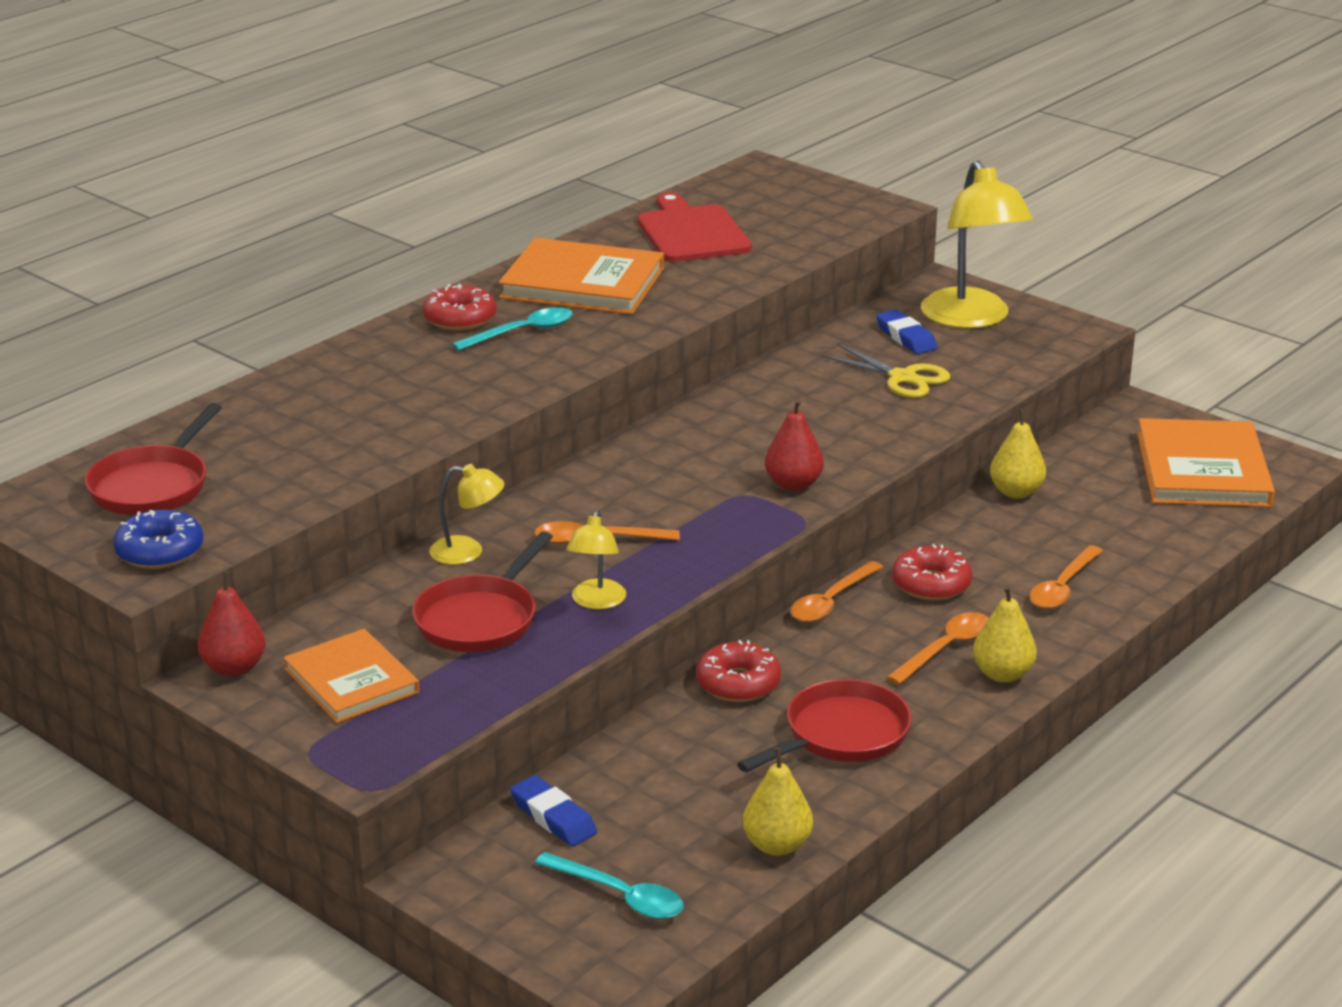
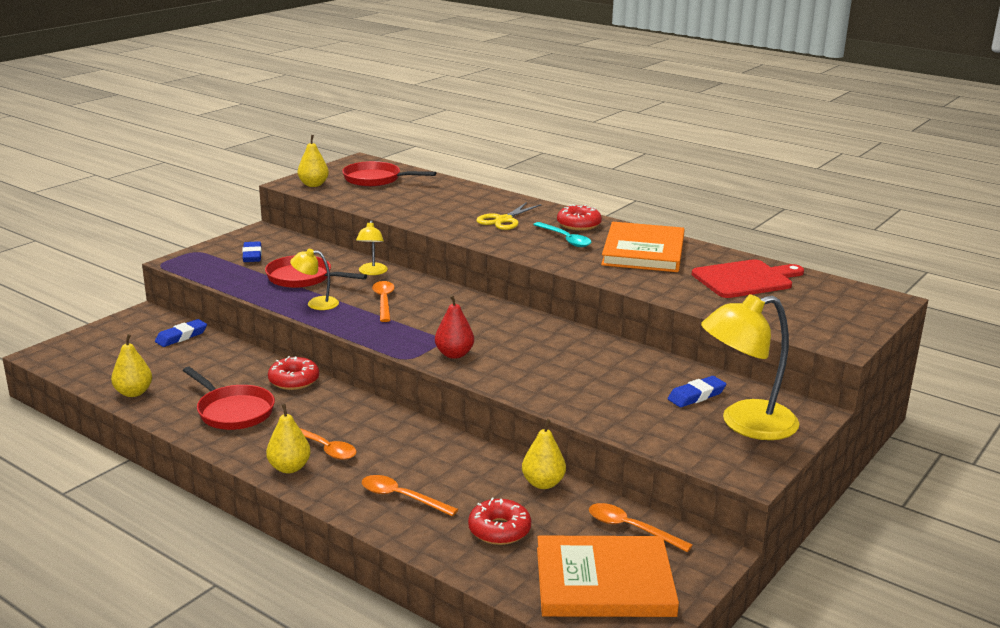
camera: 85 degrees right, 5 degrees down
blue donut [113,509,203,569] -> yellow pear [298,135,329,187]
red pear [197,571,266,677] -> none
orange book [283,629,420,723] -> blue eraser [242,241,262,262]
turquoise spoon [535,852,684,919] -> none
orange spoon [791,561,883,622] -> orange spoon moved to [589,503,693,552]
yellow scissors [821,344,950,398] -> yellow scissors moved to [476,202,541,230]
red donut [892,544,972,600] -> red donut moved to [468,498,531,545]

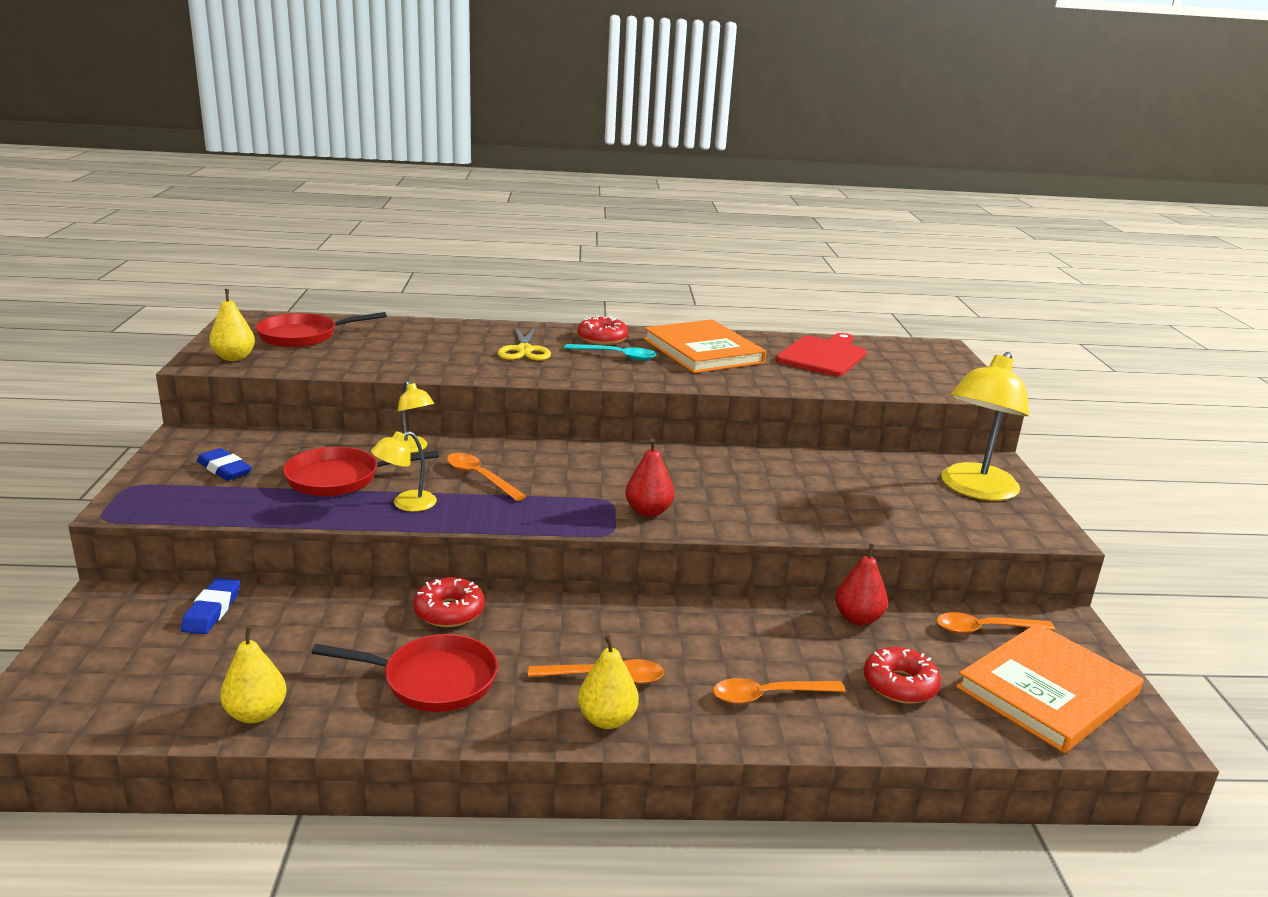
camera: 40 degrees left, 0 degrees up
yellow pear [522,419,566,489] -> red pear [835,544,888,626]
blue eraser [667,376,726,407] -> none

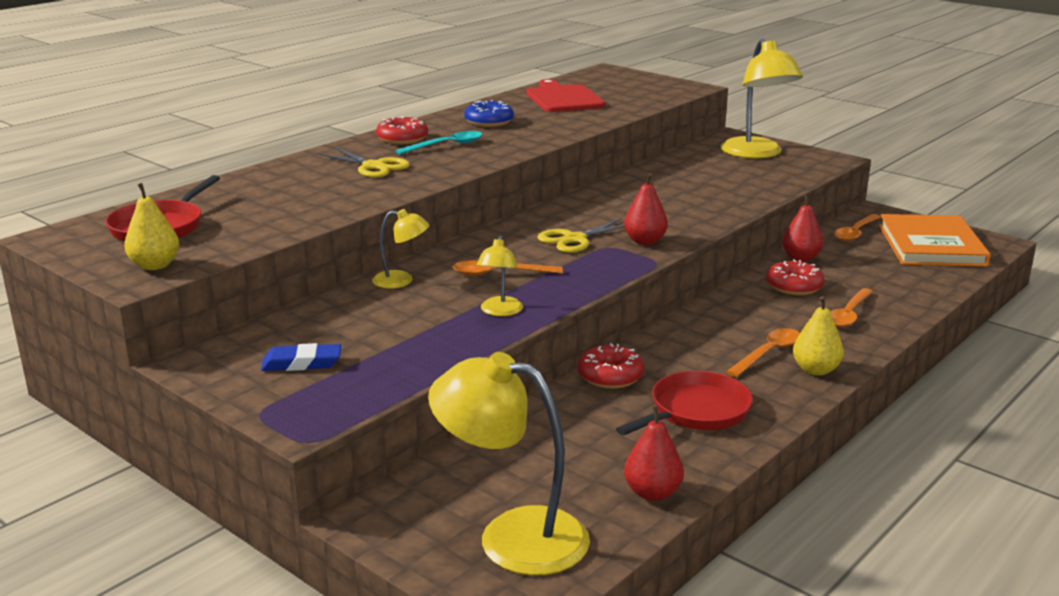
camera: 45 degrees left, 0 degrees up
blue eraser [181,578,240,634] -> none
yellow pear [220,626,287,723] -> red pear [624,406,684,501]
red pan [283,446,439,496] -> none
orange book [644,320,766,373] -> blue donut [464,100,514,127]
red donut [864,647,941,704] -> red donut moved to [766,259,824,295]
none -> yellow lamp [428,352,590,575]
none -> yellow scissors [537,218,624,253]

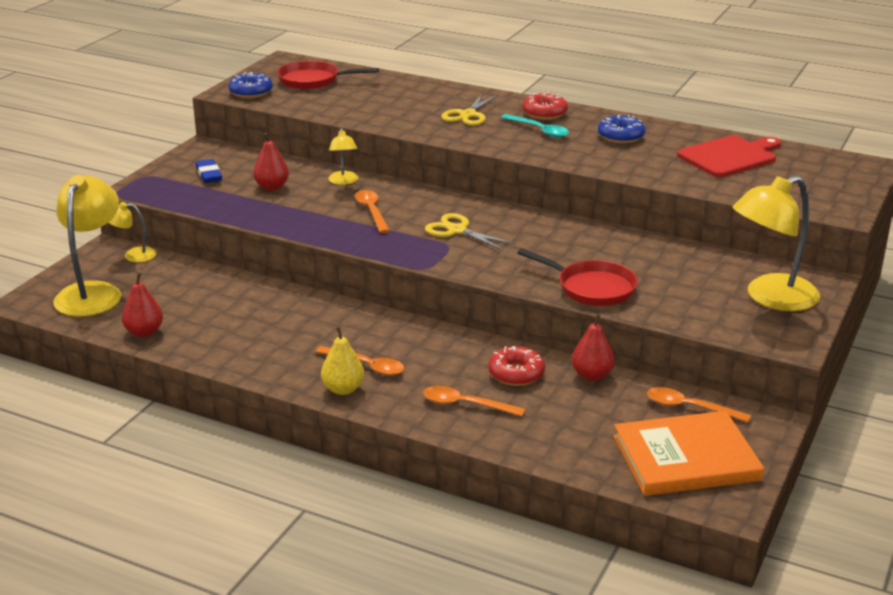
camera: 75 degrees right, 5 degrees up
yellow pear [124,183,179,270] -> blue donut [229,72,273,98]
yellow lamp [477,236,523,316] -> yellow lamp moved to [108,202,156,262]
red donut [578,343,644,389] -> none
red pan [616,371,753,435] -> red pan moved to [518,248,638,306]
red pear [624,173,668,245] -> red pear moved to [253,133,289,190]

